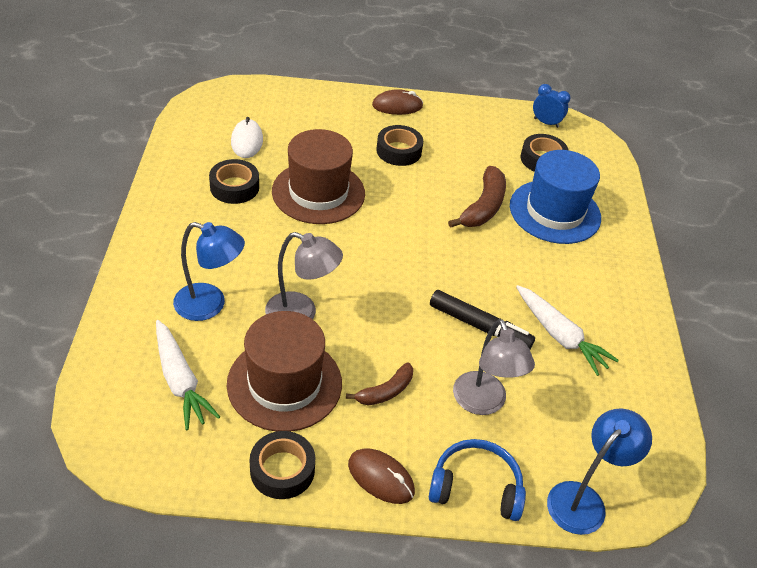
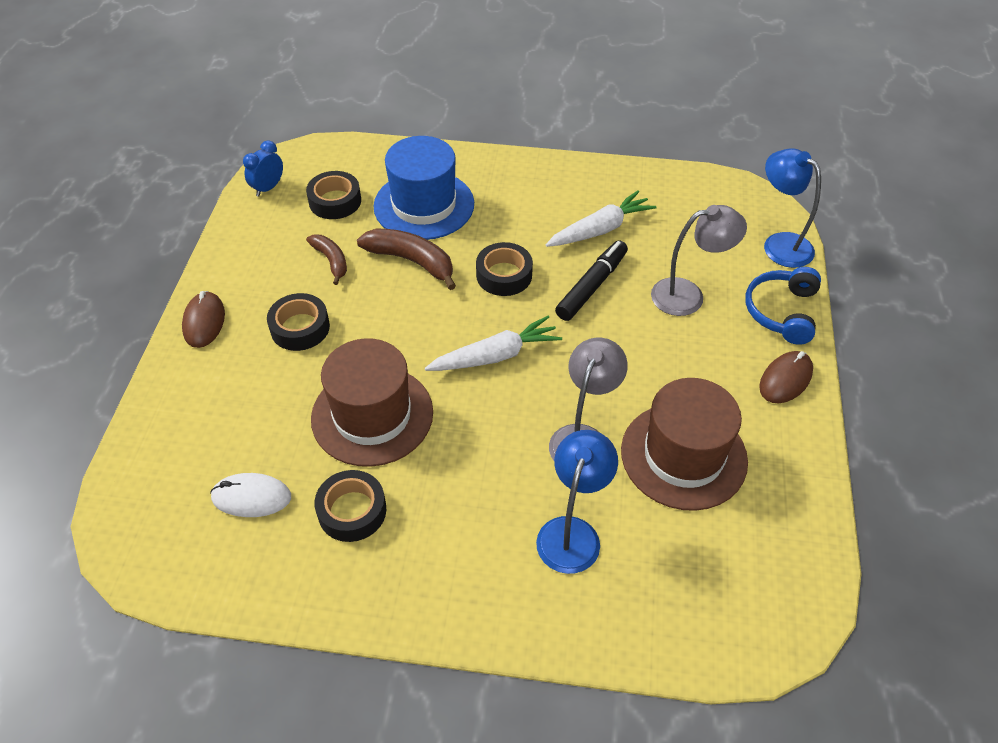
camera: 80 degrees left, 5 degrees up
white carrot [156,320,220,430] -> white carrot moved to [425,316,562,371]
black tape [249,431,316,499] -> black tape moved to [476,242,533,296]
brown banana [346,362,413,405] -> brown banana moved to [306,235,347,285]

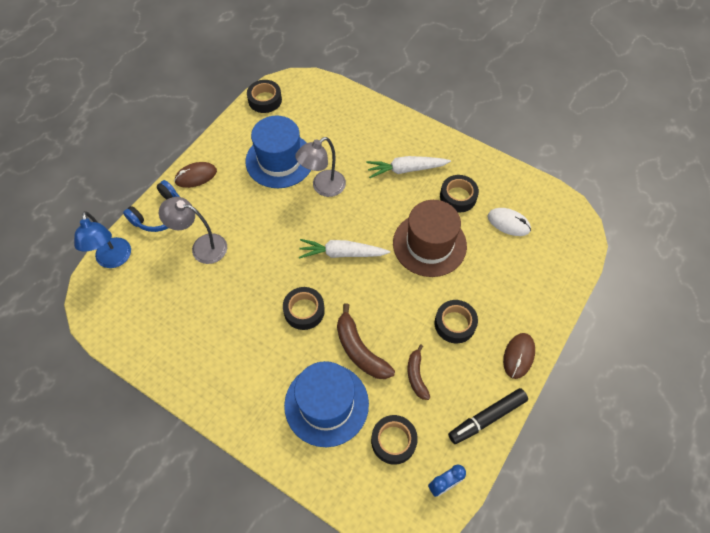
camera: 155 degrees left, 10 degrees up
blue lamp [536,430,618,574] -> none
white carrot [546,190,657,247] -> white carrot moved to [367,156,451,178]
black marker [555,240,628,321] -> black marker moved to [448,388,528,444]
brown hat [621,378,748,511] -> blue hat [246,116,311,188]
none -> black tape [247,80,282,113]

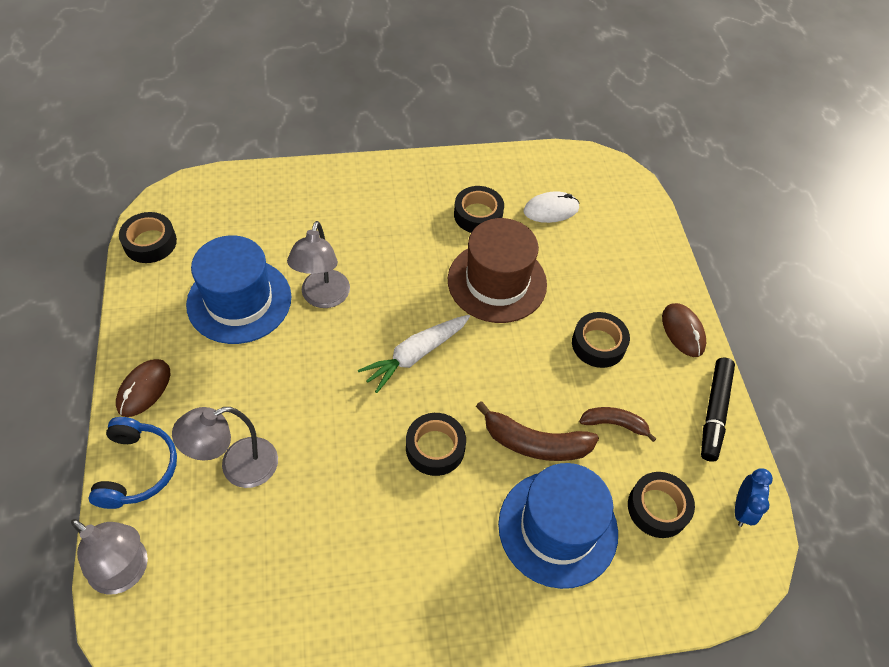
camera: 45 degrees left, 5 degrees down
blue lamp [74,211,131,268] -> grey lamp [71,519,148,595]
white carrot [367,156,451,178] -> none
brown banana [408,344,430,400] -> brown banana turned 150 degrees clockwise [579,407,656,442]

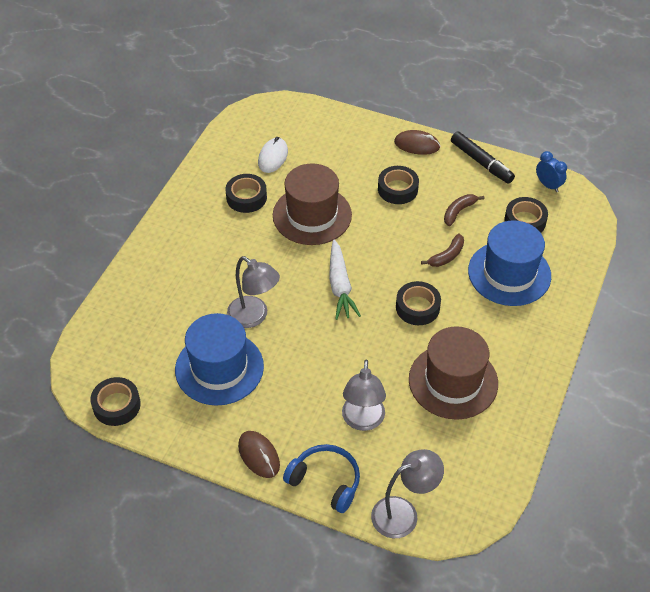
camera: 55 degrees left, 5 degrees down
brown banana [476,401,599,461] -> brown banana [421,234,464,267], size x0.62
none -> brown hat [409,326,498,420]

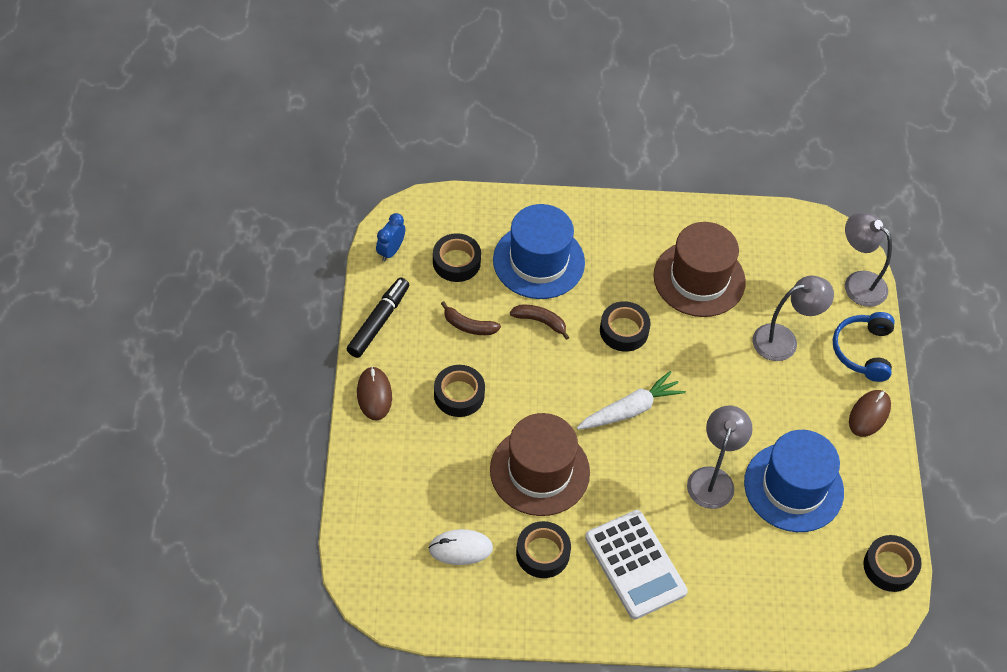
camera: 115 degrees left, 5 degrees up
none -> white calculator [585,510,688,619]

